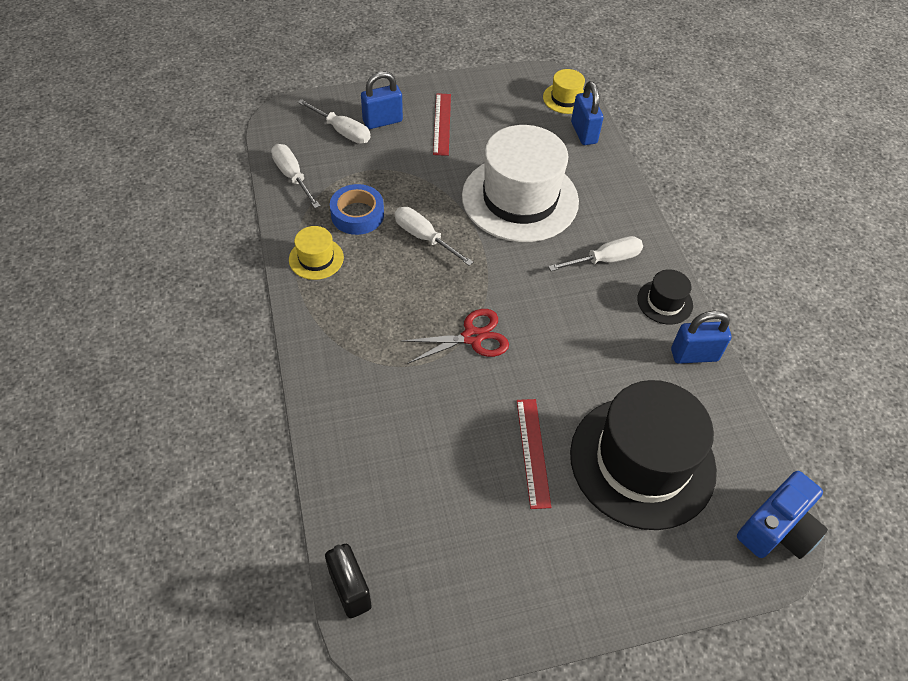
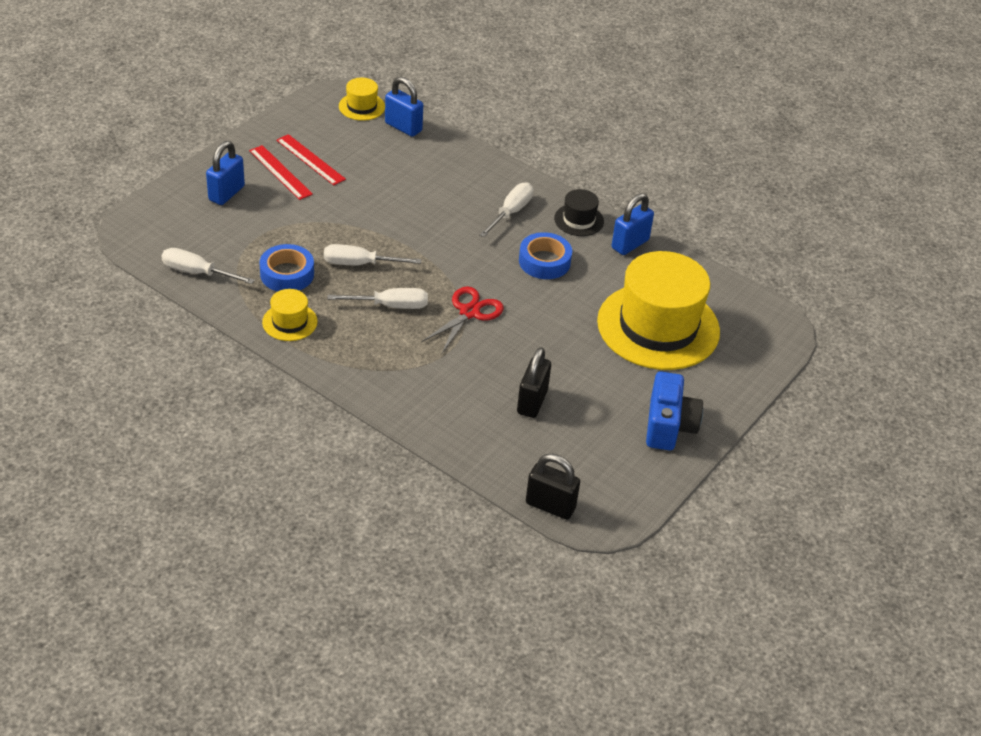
camera: 40 degrees left, 10 degrees down
white screwdriver [298,99,371,144] -> white screwdriver moved to [327,288,428,309]
white hat [462,125,579,242] -> none
red ruler [517,399,551,509] -> red ruler moved to [276,134,346,185]
black hat [570,380,717,530] -> yellow hat [597,251,720,370]
blue camera [737,471,828,559] -> blue camera moved to [646,371,703,451]
none -> black padlock [517,347,551,418]
none -> blue tape [519,232,572,279]

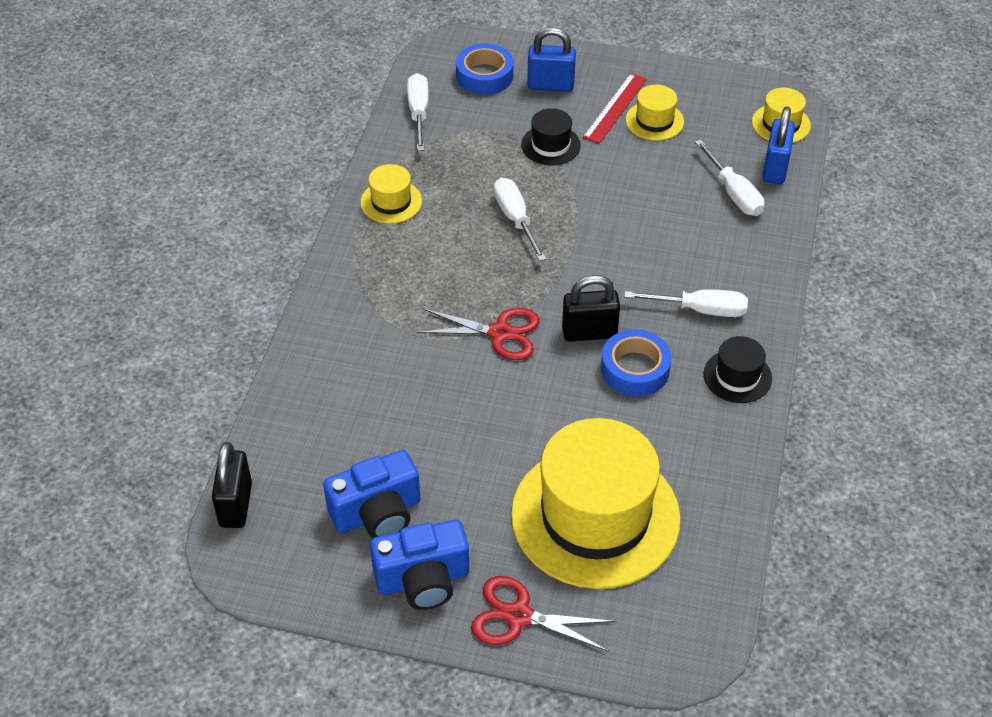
camera: 70 degrees right, 5 degrees up
blue tape [260,244,314,291] -> blue tape moved to [456,43,514,95]
red ruler [276,134,346,185] -> yellow hat [626,85,684,141]
white screwdriver [327,288,428,309] -> white screwdriver moved to [695,140,764,216]
black padlock [517,347,551,418] -> black padlock moved to [562,275,620,342]
blue padlock [611,193,654,255] -> none
none -> blue camera [323,450,420,539]
none -> red scissors [471,576,616,652]
none -> black hat [521,108,581,165]

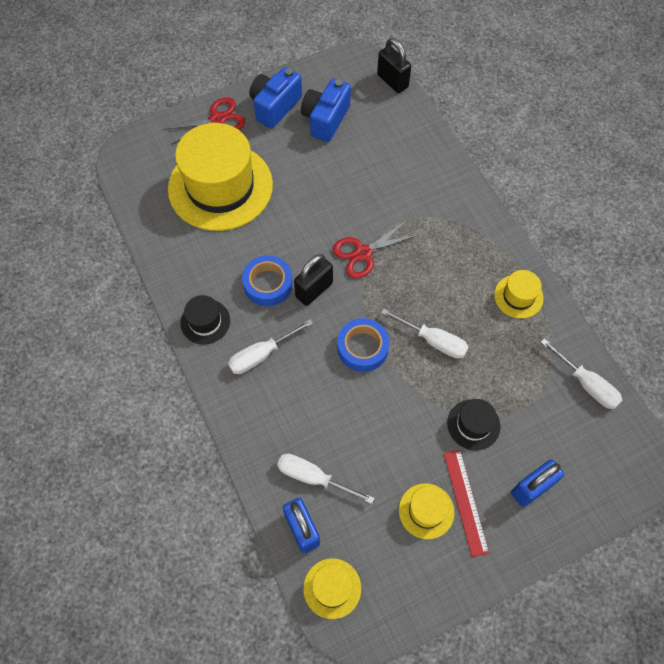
camera: 140 degrees right, 15 degrees up
blue tape [456,43,514,95] -> blue tape moved to [337,318,389,372]

